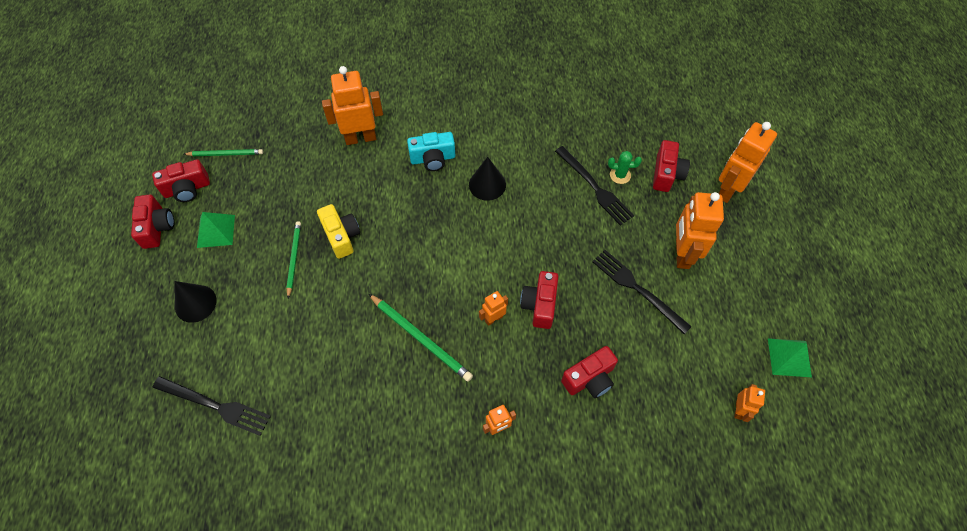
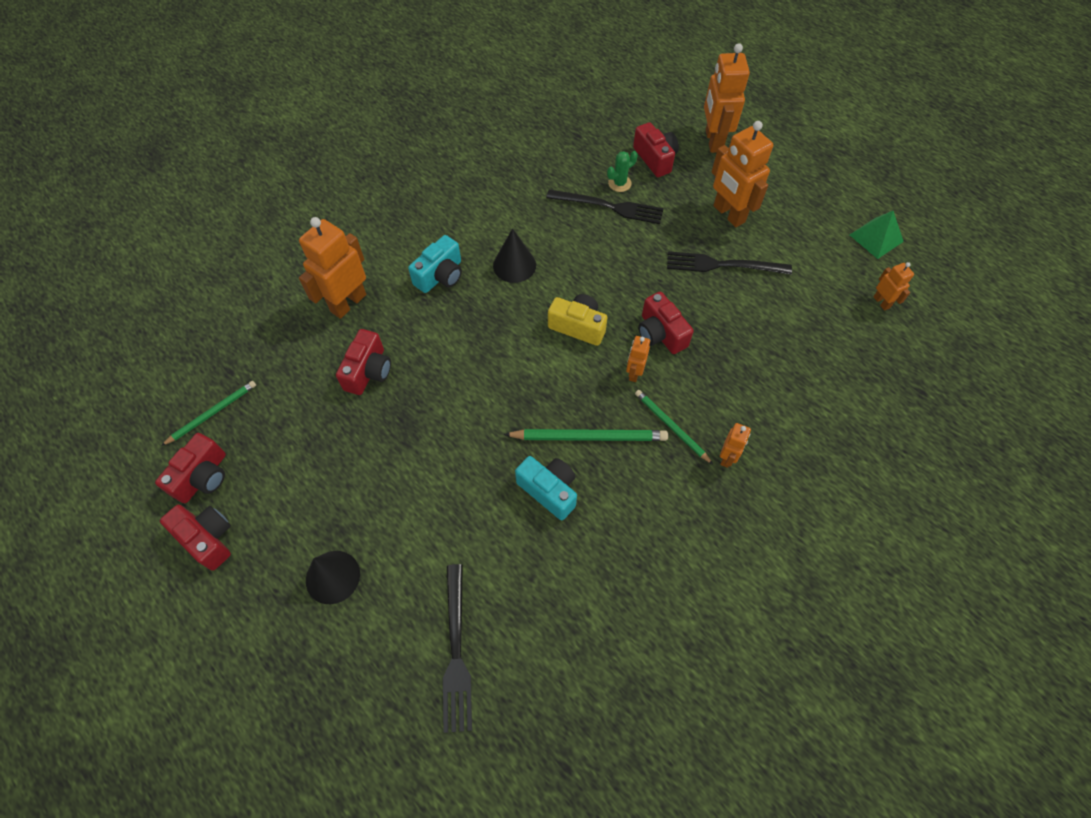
camera: 40 degrees left, 0 degrees up
black fork [153,376,271,436] -> black fork turned 105 degrees clockwise [443,564,472,733]
green pyramid [197,212,235,248] -> none
green pencil [286,221,301,298] -> green pencil moved to [635,390,713,464]
yellow camera [317,204,360,259] -> yellow camera moved to [548,294,607,346]
red camera [561,346,618,398] -> red camera moved to [336,329,391,395]
none -> turquoise camera [515,456,577,520]

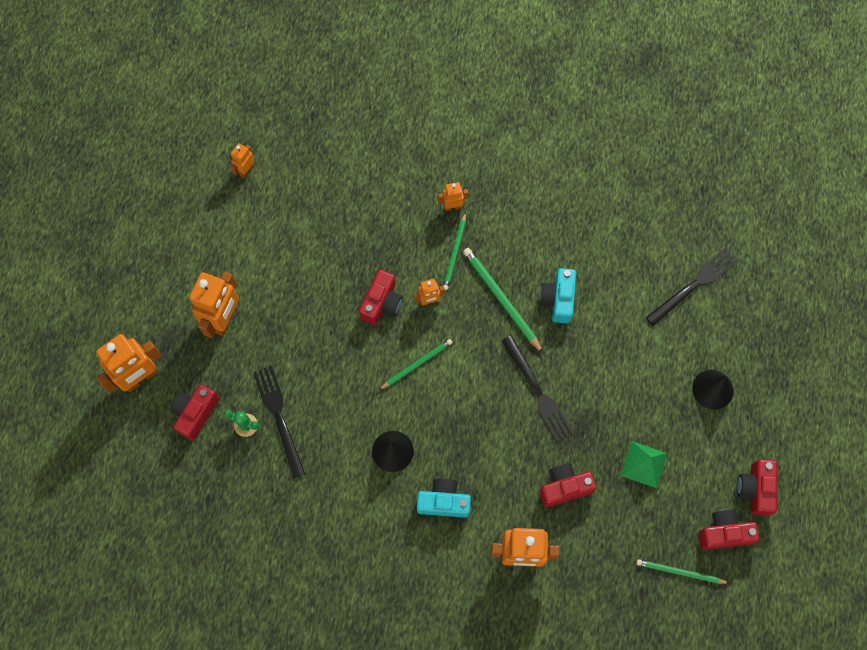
camera: 125 degrees left, 10 degrees up
yellow camera [548,294,607,346] -> green pencil [379,339,452,390]
black fork [667,251,792,275] -> black fork moved to [502,335,574,442]
green pyramid [850,211,904,259] -> green pyramid moved to [621,441,667,488]

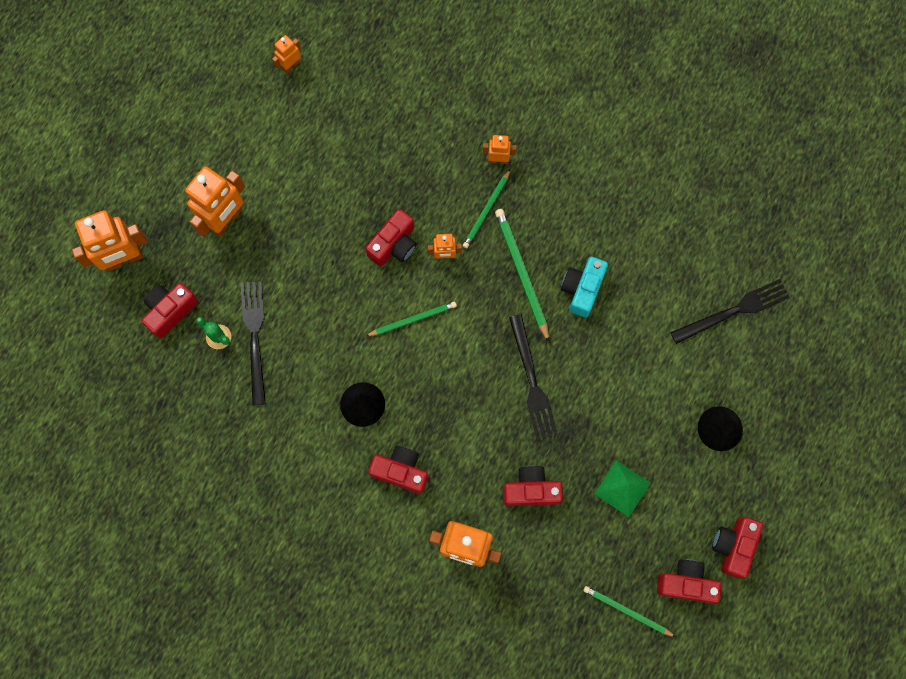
camera: 15 degrees right, 5 degrees up
turquoise camera [417,478,471,518] -> red camera [368,446,428,494]

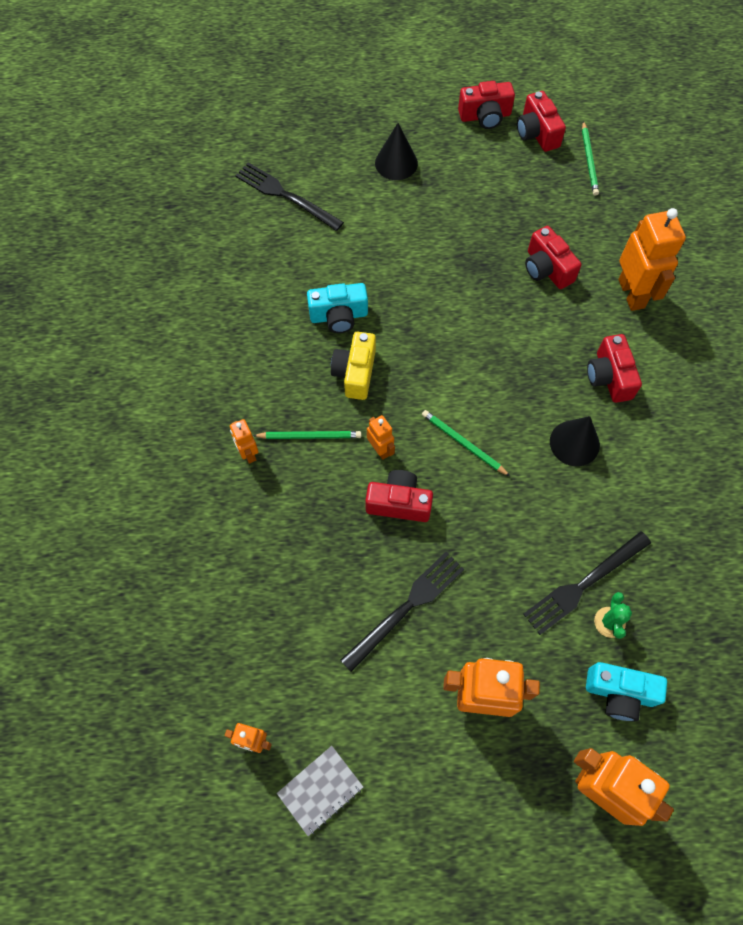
camera: 120 degrees left, 10 degrees down
red camera [141,283,199,339] -> turquoise camera [586,662,667,721]
green pencil [495,209,550,343] -> yellow camera [331,332,376,400]
black fork [509,314,558,440] -> black fork moved to [340,552,464,672]
green pyramid [594,460,651,517] -> none
none -> grey notebook [277,746,363,836]

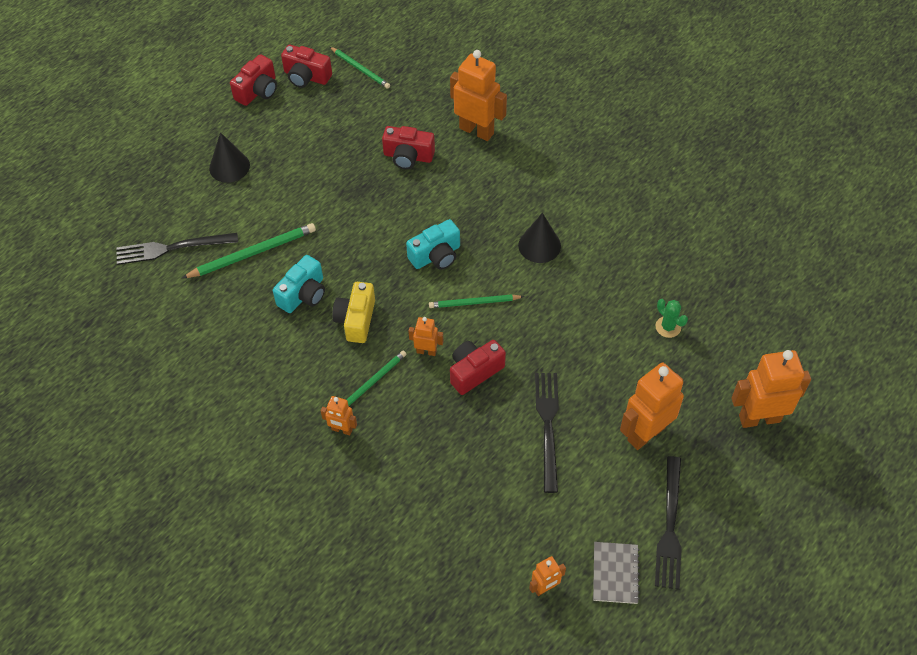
camera: 45 degrees left, 10 degrees down
yellow camera [331,332,376,400] -> yellow camera turned 45 degrees clockwise [332,282,375,343]
black fork [523,531,651,635] -> black fork moved to [655,456,682,590]
turquoise camera [586,662,667,721] -> turquoise camera moved to [406,219,460,270]
red camera [587,334,642,403] -> none
none -> green pencil [182,223,316,278]

